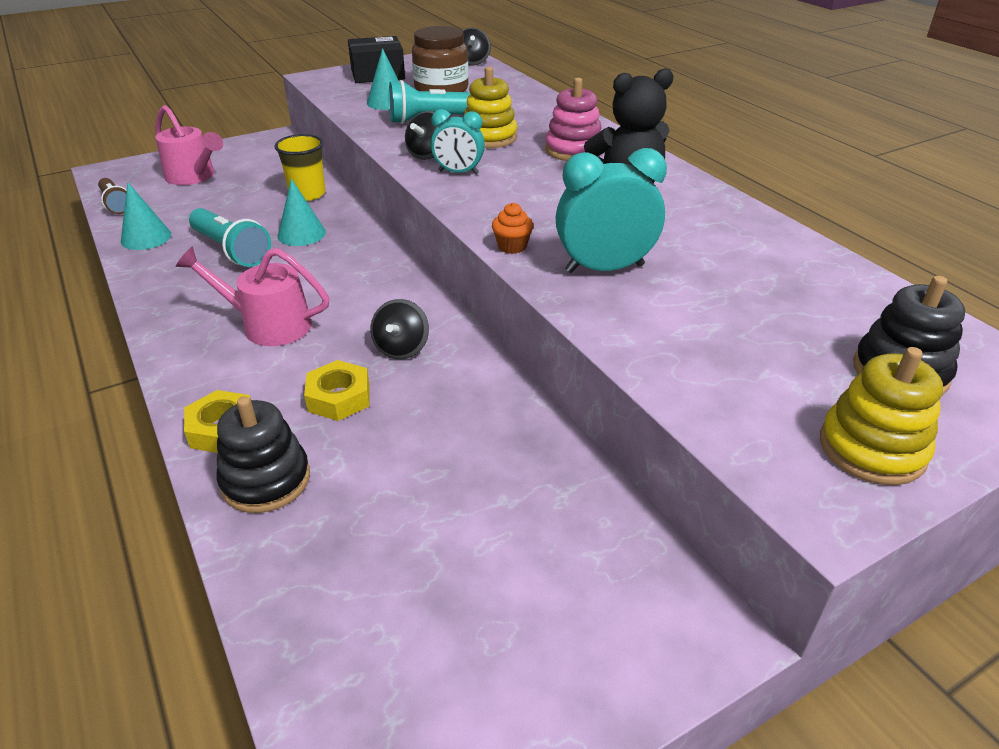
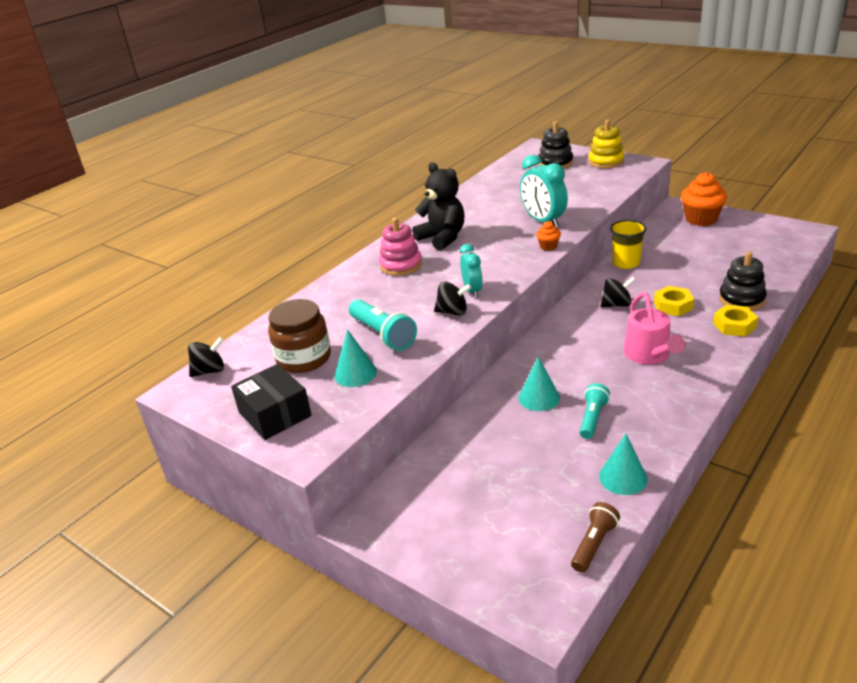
camera: 110 degrees left, 5 degrees down
pink watering can [155,105,223,185] -> none
turquoise flashlight [189,208,271,267] -> turquoise flashlight [580,383,610,439], size x0.66
yellow cup [274,134,326,201] -> yellow cup moved to [610,220,646,269]
yellow stacking toy [464,67,517,148] -> none
none -> orange cupcake [681,172,727,226]

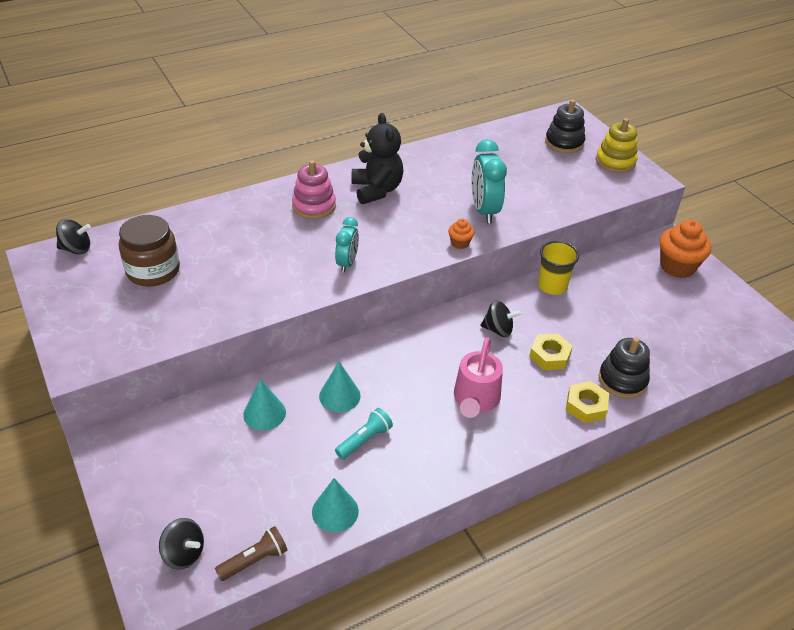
camera: 20 degrees right, 10 degrees up
black box [231,364,312,440] -> none
turquoise cone [334,330,377,387] -> turquoise cone moved to [243,379,286,431]
turquoise flashlight [349,299,417,351] -> none
black spinning top [434,281,472,316] -> black spinning top moved to [159,518,204,570]

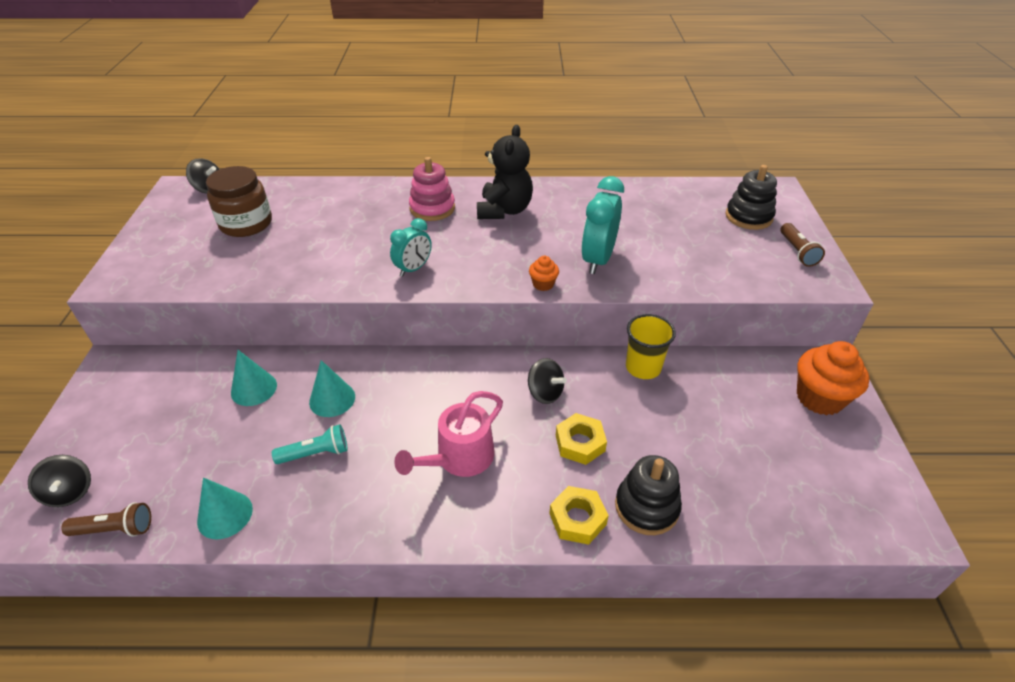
camera: 30 degrees right, 0 degrees up
yellow stacking toy [596,118,638,173] -> brown flashlight [780,223,825,267]

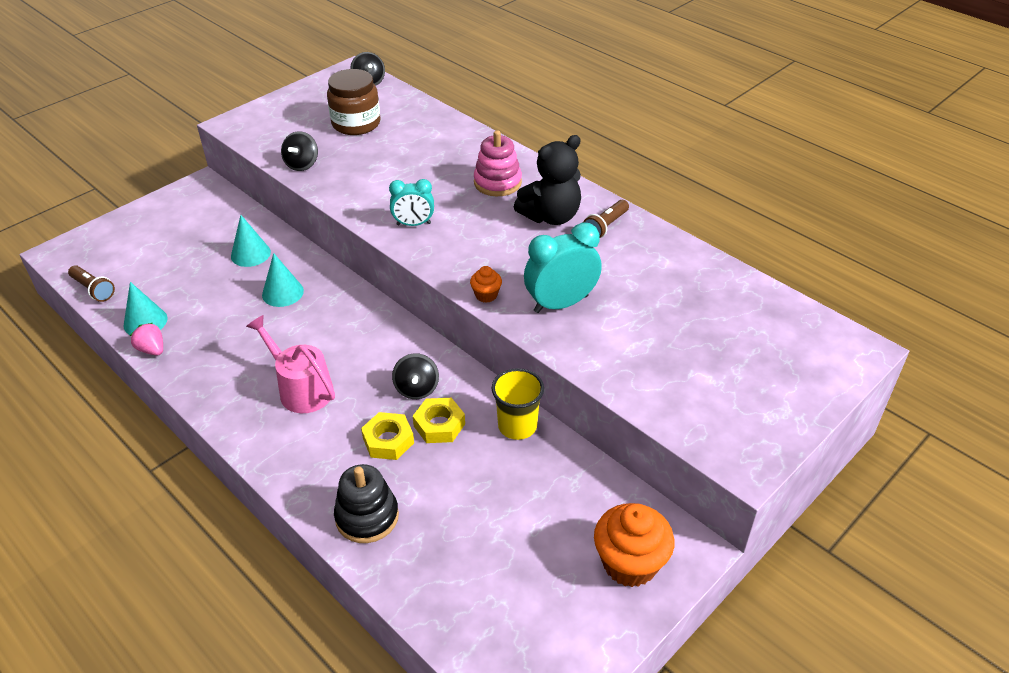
camera: 45 degrees right, 0 degrees up
black spinning top [28,455,91,507] -> black spinning top moved to [281,131,318,171]
turquoise flashlight [272,425,348,464] -> none
pink watering can [394,391,503,477] -> pink watering can turned 45 degrees clockwise [246,315,335,413]
yellow nut [549,486,609,545] -> yellow nut moved to [413,398,465,443]
black stacking toy [725,165,777,230] -> none
brown flashlight [780,223,825,267] -> brown flashlight moved to [583,200,629,238]
none -> pink strawberry [130,323,163,355]

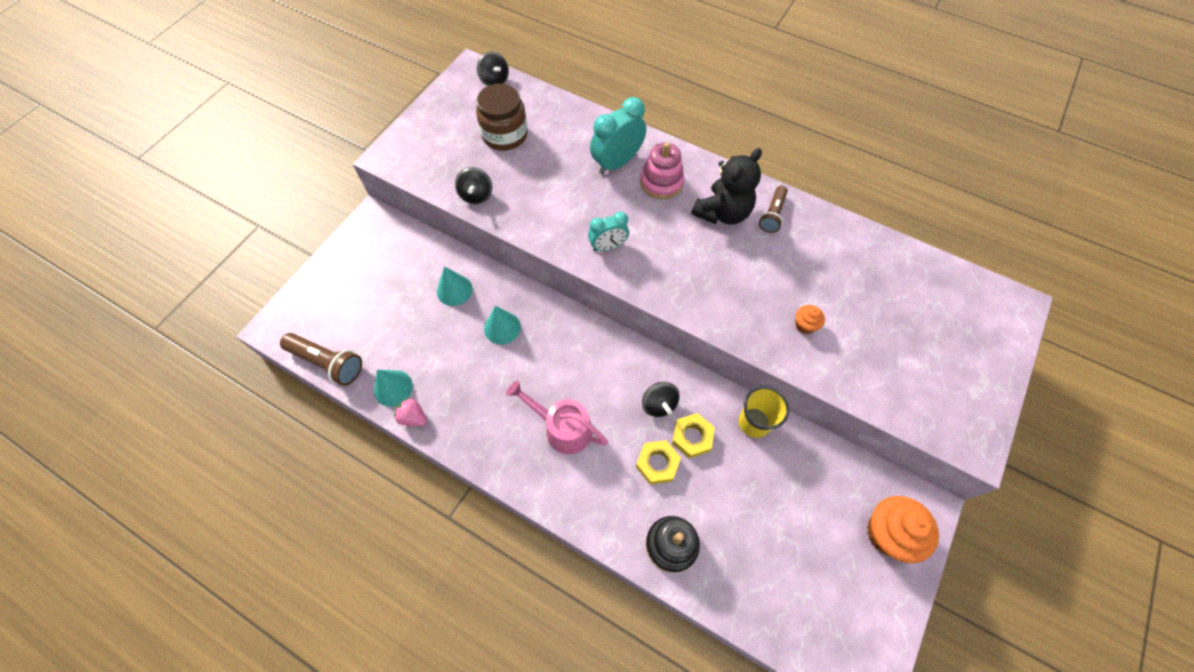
camera: 15 degrees left, 20 degrees up
brown flashlight [68,265,115,302] -> brown flashlight [280,333,362,386], size x1.52
orange cupcake [470,266,502,303] -> orange cupcake moved to [795,305,825,334]
turquoise clock [524,223,602,313] -> turquoise clock moved to [590,97,646,174]

